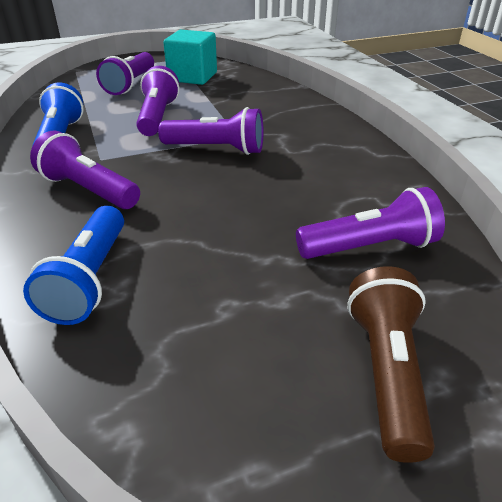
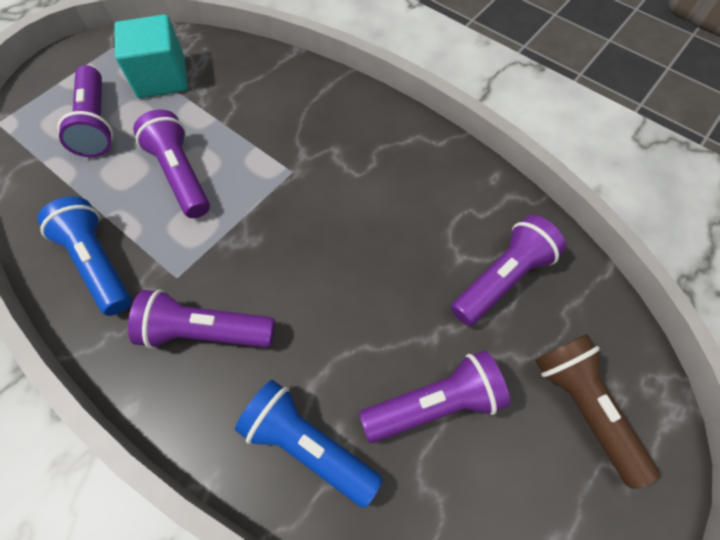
camera: 30 degrees left, 25 degrees up
blue flashlight [23,206,124,325] -> blue flashlight turned 150 degrees clockwise [235,380,383,508]
purple flashlight [158,107,264,155] -> purple flashlight moved to [359,350,510,443]

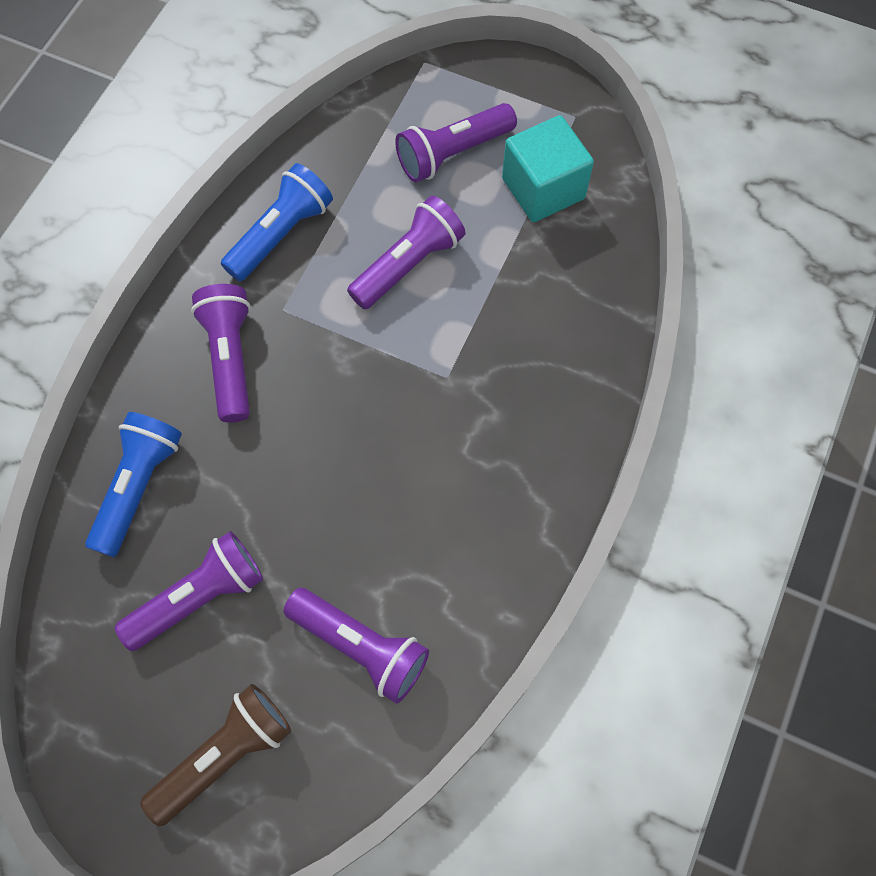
camera: 75 degrees right, 5 degrees up
purple flashlight [359,350,510,443] -> purple flashlight turned 90 degrees counterclockwise [115,531,263,651]

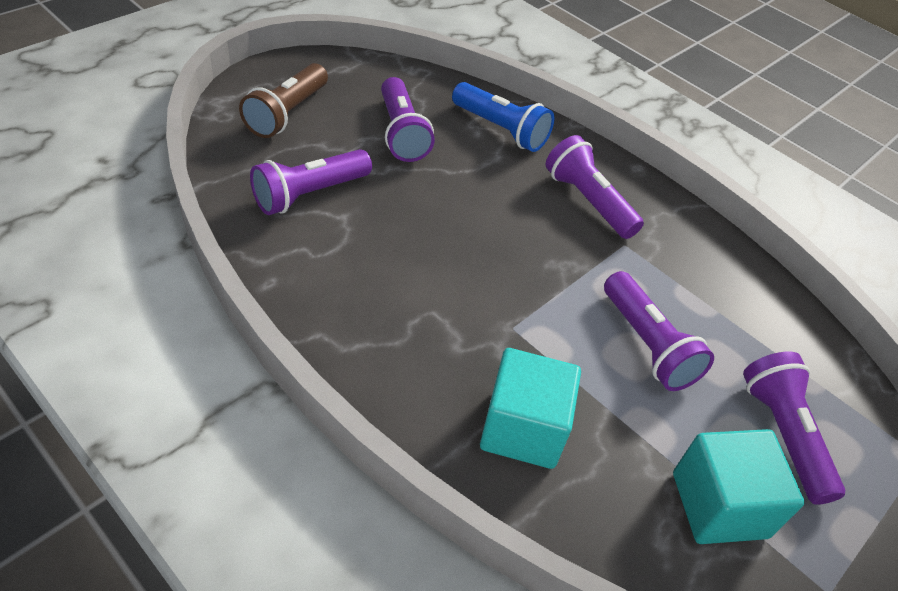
camera: 105 degrees right, 20 degrees down
brown flashlight [140,684,291,826] -> brown flashlight turned 45 degrees clockwise [239,63,328,138]
purple flashlight [191,284,251,423] -> purple flashlight turned 135 degrees counterclockwise [546,135,644,239]
blue flashlight [221,163,333,281] -> none
none -> turquoise cube [480,348,581,469]

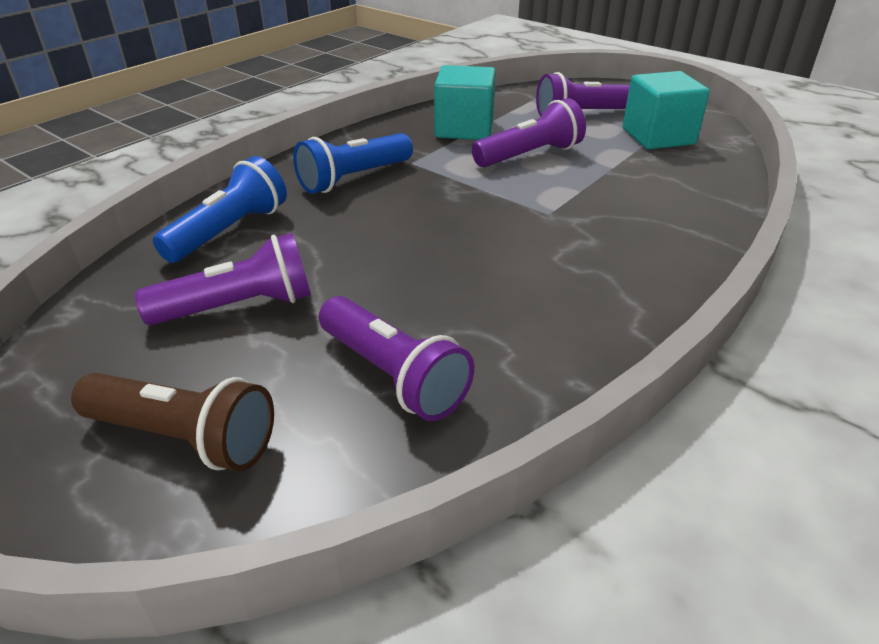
camera: 90 degrees left, 10 degrees down
turquoise cube [480,348,581,469] -> turquoise cube moved to [434,65,496,140]
purple flashlight [546,135,644,239] -> blue flashlight [293,133,413,194]

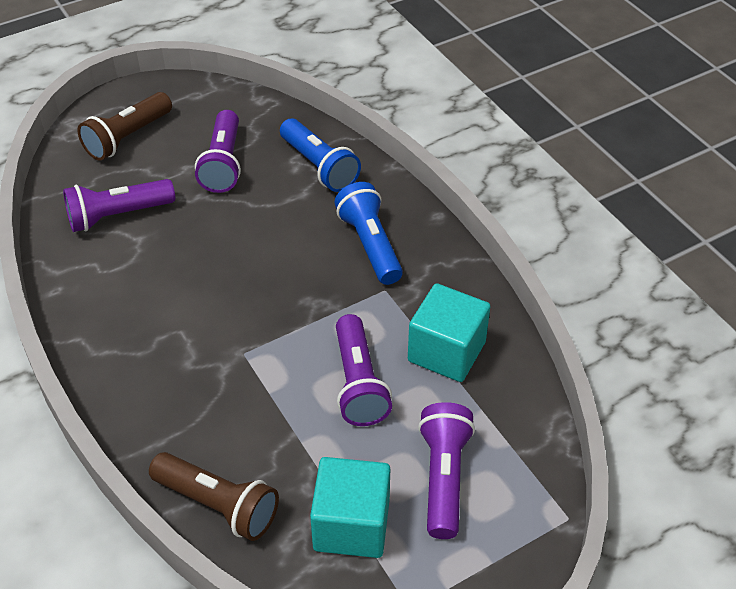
camera: 110 degrees right, 10 degrees up
none -> brown flashlight [149,452,279,541]

